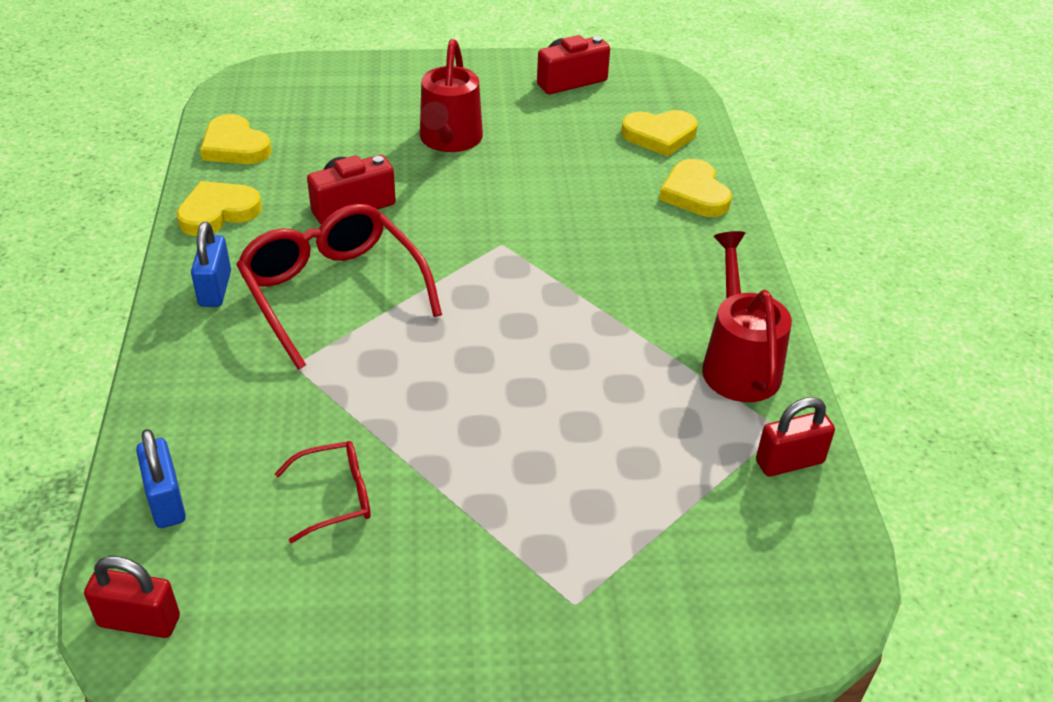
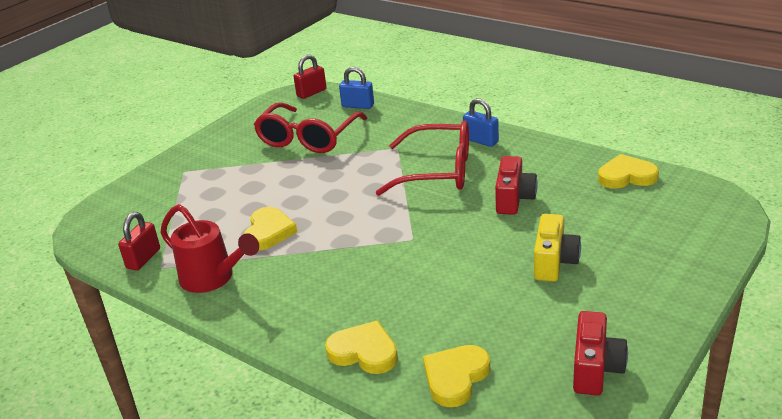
camera: 135 degrees right, 10 degrees down
yellow heart [176,181,262,236] -> yellow heart moved to [243,207,297,251]
red glasses [275,441,371,543] -> red glasses [254,102,368,153], size x2.00
red watering can [420,39,483,152] -> yellow camera [534,214,581,282]

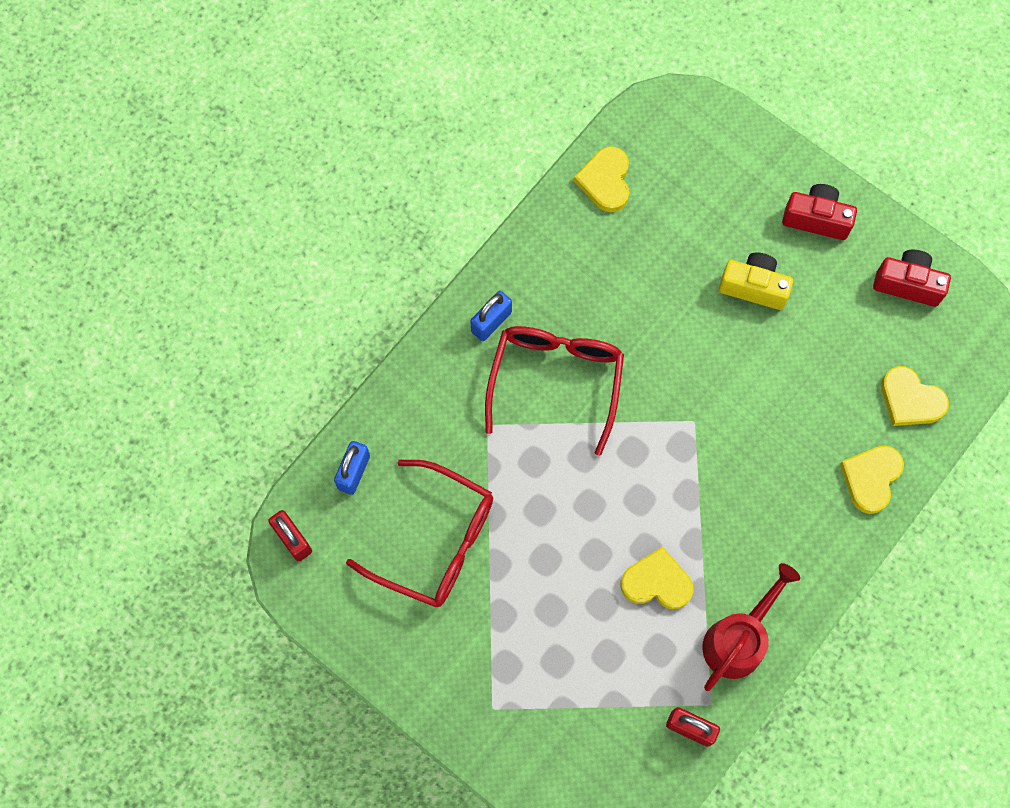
camera: 90 degrees left, 40 degrees up
red camera [495,156,538,215] -> red camera moved to [782,184,857,240]

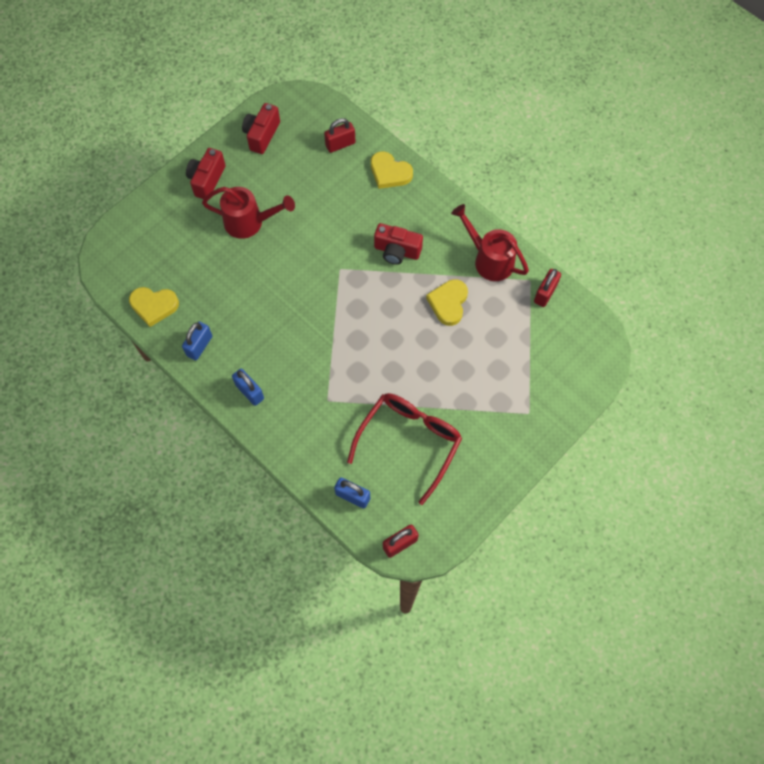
camera: 85 degrees left, 5 degrees down
red glasses [485,326,624,456] -> none
yellow camera [719,252,793,310] -> red watering can [202,187,295,239]
yellow heart [881,366,949,426] -> red padlock [324,118,356,153]
none -> blue padlock [182,321,212,360]
none -> red camera [374,223,423,265]

